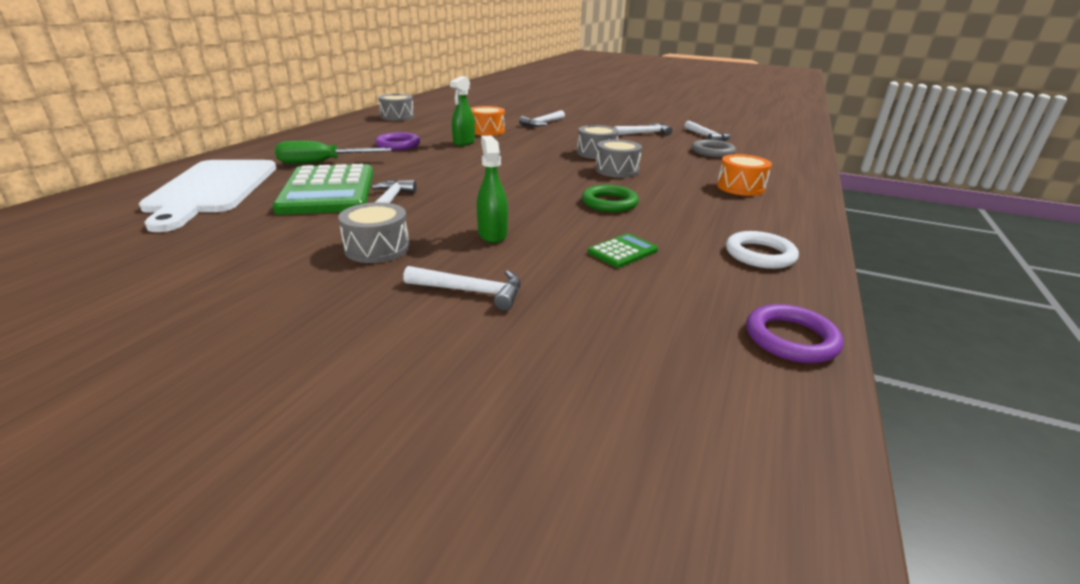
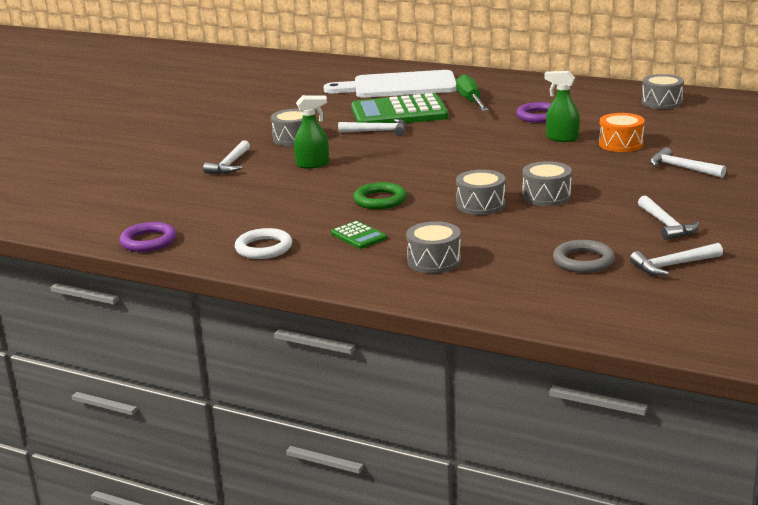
camera: 95 degrees right, 5 degrees down
green calculator [588,233,658,268] -> green calculator moved to [331,221,387,249]
orange drum [717,154,772,196] -> grey drum [406,221,461,273]

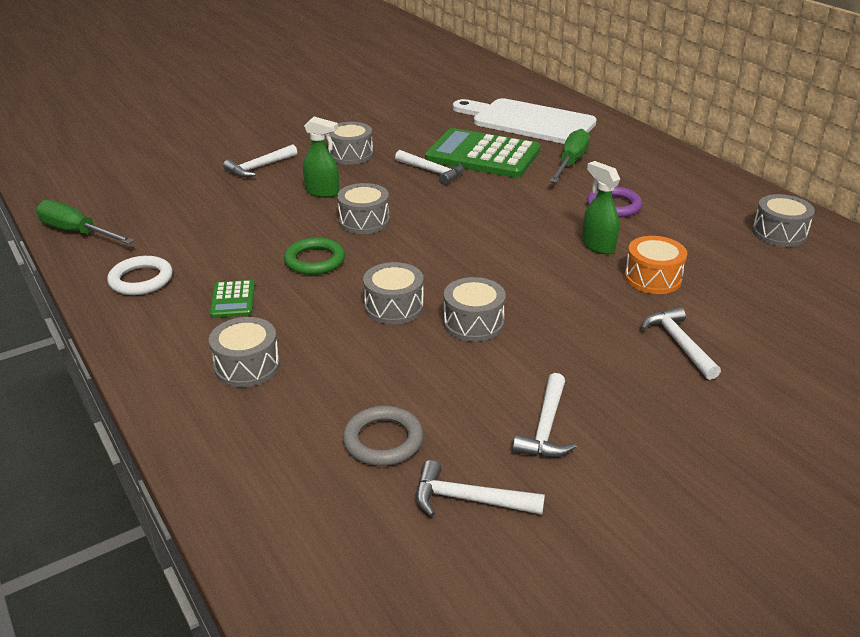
camera: 30 degrees right, 10 degrees up
purple ring [119,222,176,252] -> green screwdriver [36,200,135,244]
none -> grey drum [337,183,390,234]

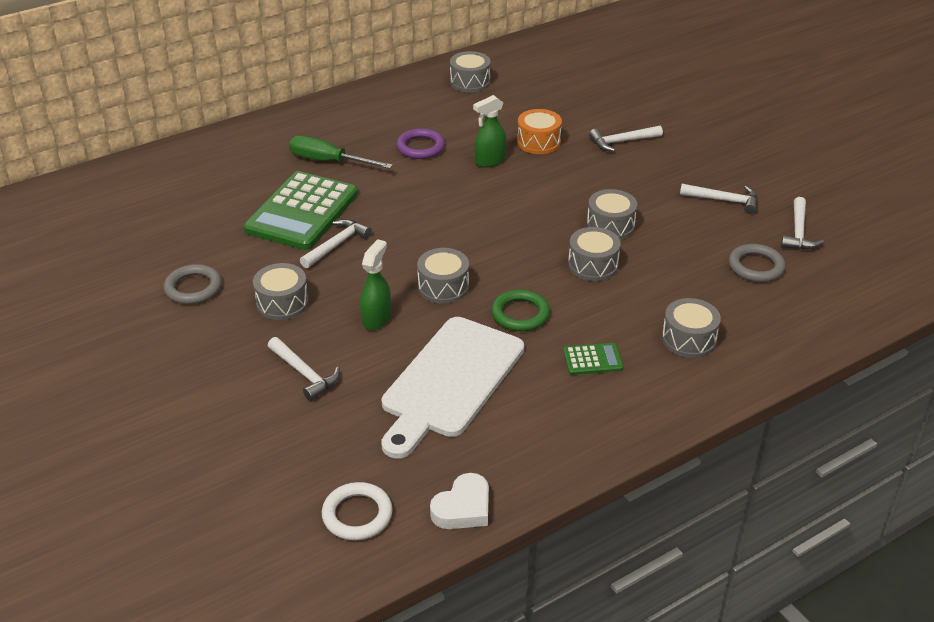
camera: 90 degrees left, 5 degrees up
green screwdriver [36,200,135,244] -> white heart [430,473,489,529]
white ring [107,256,173,295] -> white ring moved to [322,482,393,540]
white cutting board [453,98,597,144] -> white cutting board moved to [381,317,524,459]
none -> grey ring [164,264,222,304]

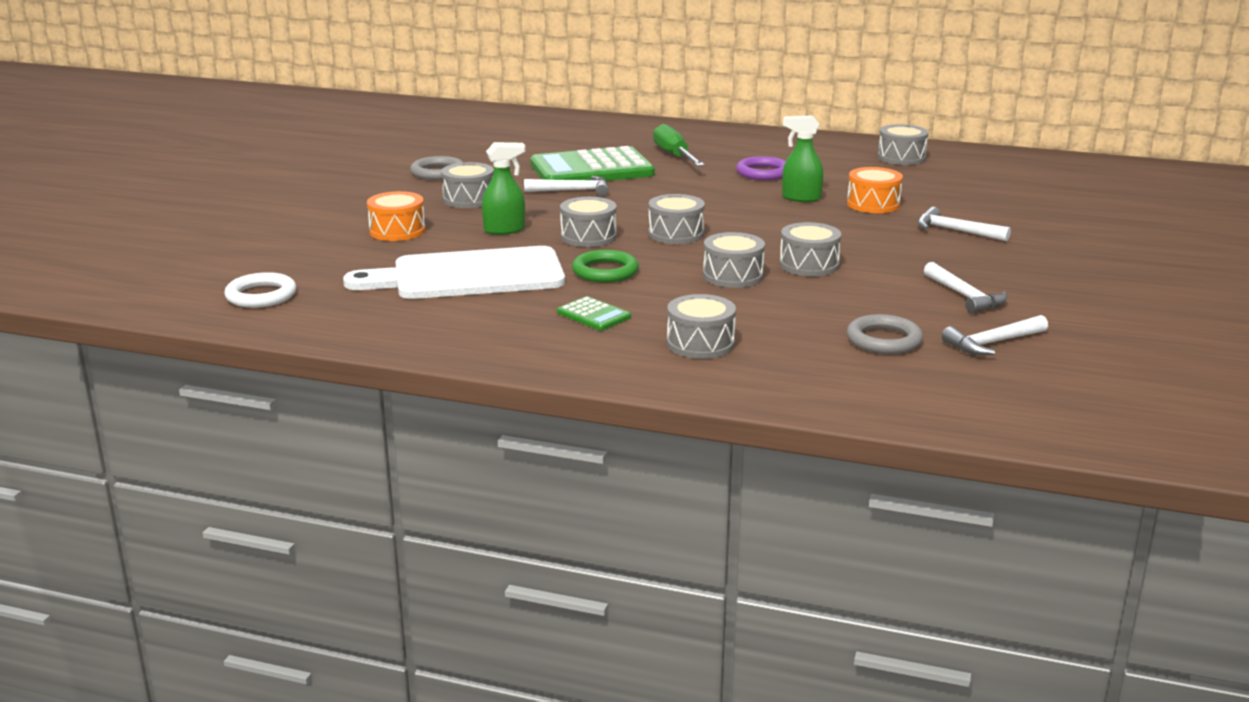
camera: 50 degrees right, 15 degrees down
white hammer [268,337,340,401] -> orange drum [367,191,425,241]
white heart [430,473,489,529] -> none
none -> grey drum [648,194,705,244]

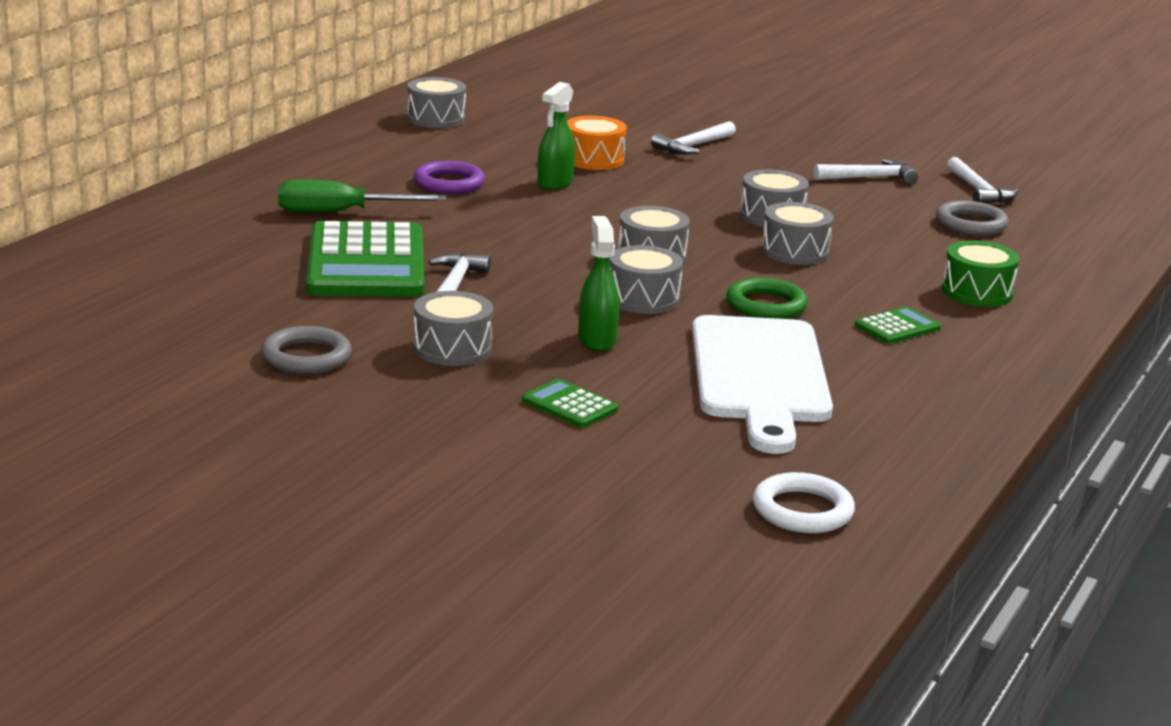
camera: 80 degrees left, 0 degrees up
orange drum [367,191,425,241] -> green calculator [522,379,618,428]
grey drum [667,294,736,359] -> green drum [942,240,1020,307]

